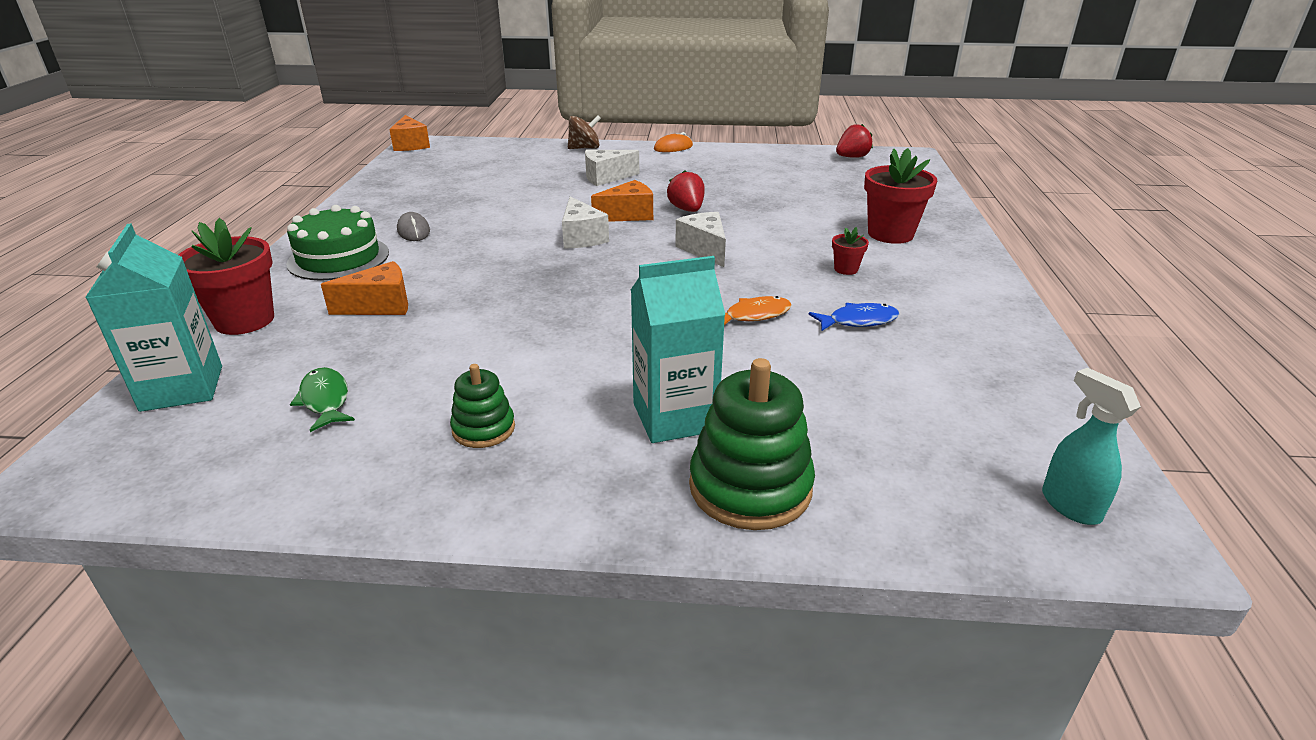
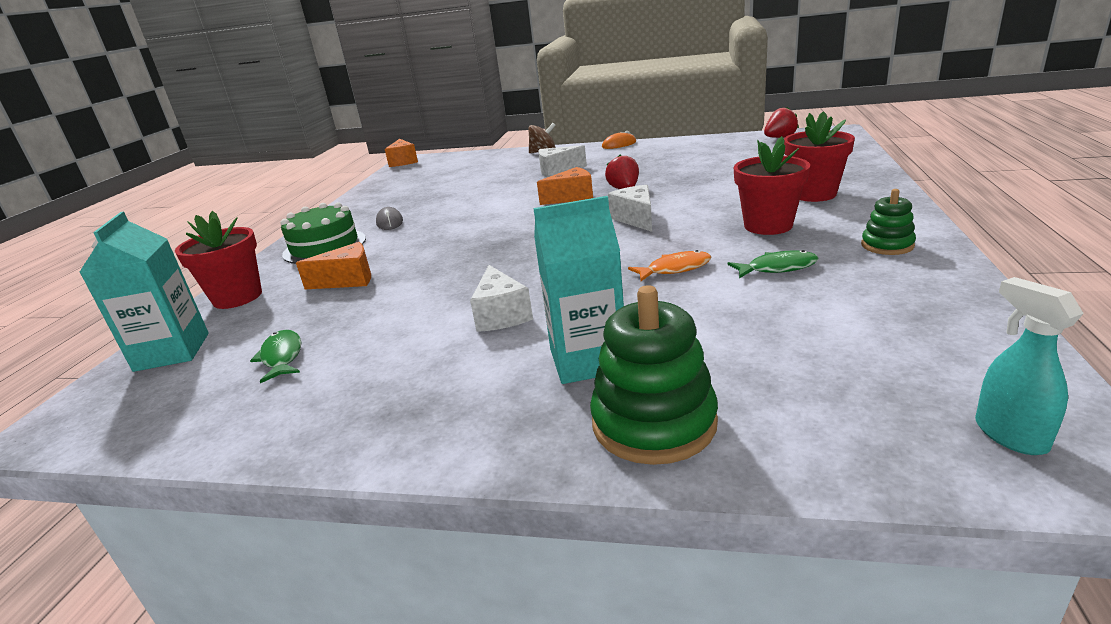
camera: 10 degrees right, 5 degrees down
green stacking toy [450,364,515,448] -> green stacking toy moved to [861,189,916,255]
white cheese [562,196,609,248] -> white cheese moved to [470,265,533,332]
blue fish [808,303,899,331] -> green fish [728,250,819,278]
red flower pot [832,227,869,275] -> red flower pot [734,136,810,235], size x2.09

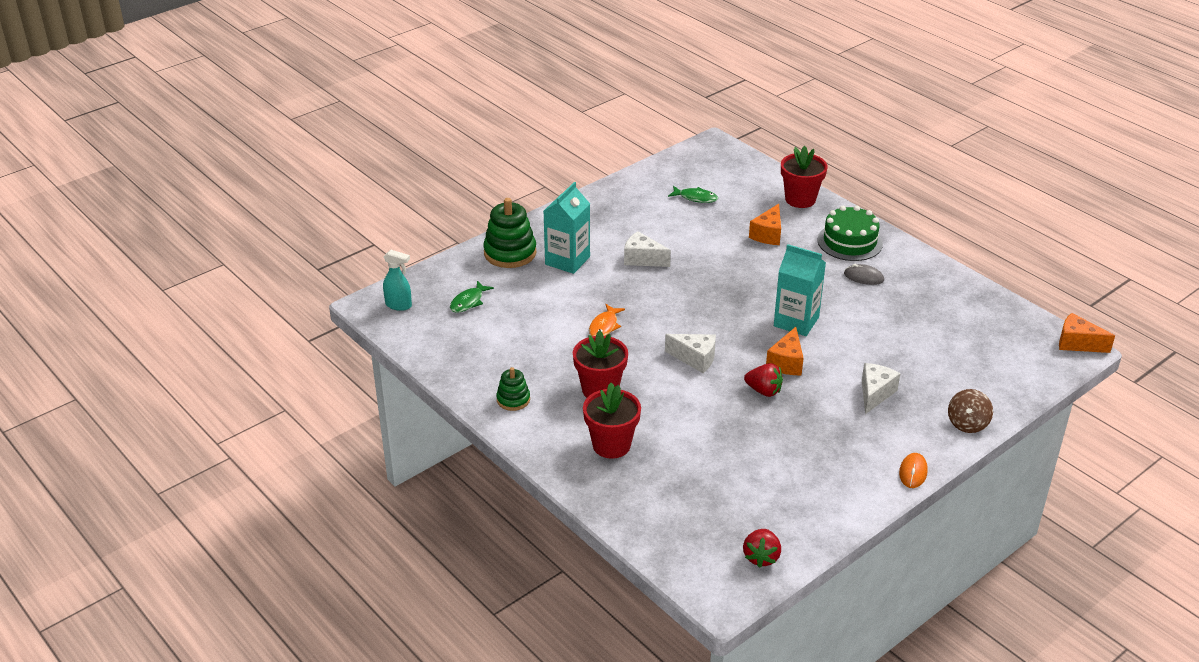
camera: 125 degrees right, 10 degrees up
turquoise carton [80,212,209,372] -> turquoise carton moved to [774,244,826,336]
green fish [728,250,819,278] -> green fish moved to [450,281,494,313]

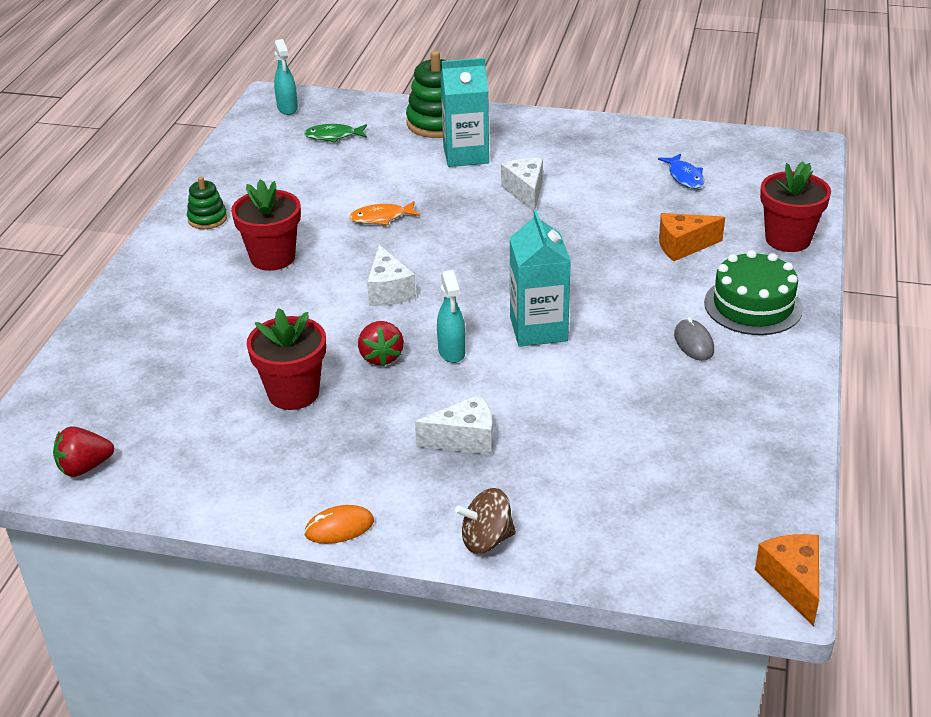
camera: 55 degrees right, 0 degrees up
red flower pot [583,383,641,459] -> red flower pot moved to [246,308,326,410]
green fish [668,186,718,203] -> blue fish [658,154,704,189]
orange cheese [766,327,804,375] -> turquoise spray bottle [437,270,465,363]

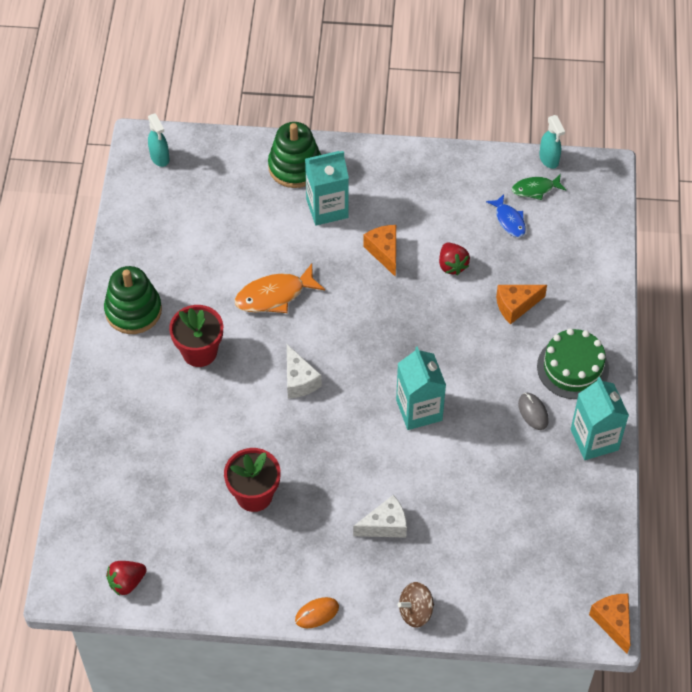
camera: 10 degrees left, 20 degrees up
green stacking toy [187,177,227,229] -> green stacking toy [104,266,162,334], size x1.78
green fish [304,124,367,143] -> green fish moved to [512,174,566,200]
orange fish [349,201,420,226] -> orange fish [235,264,325,313], size x1.61
red strawberry [358,321,404,367] -> red strawberry moved to [439,243,470,275]
turquoise spray bottle [437,270,465,363] -> turquoise spray bottle moved to [539,115,565,169]
white cheese [501,158,543,212] -> orange cheese [363,225,396,277]
red flower pot [760,161,831,252] -> none
none -> turquoise carton [571,377,629,460]

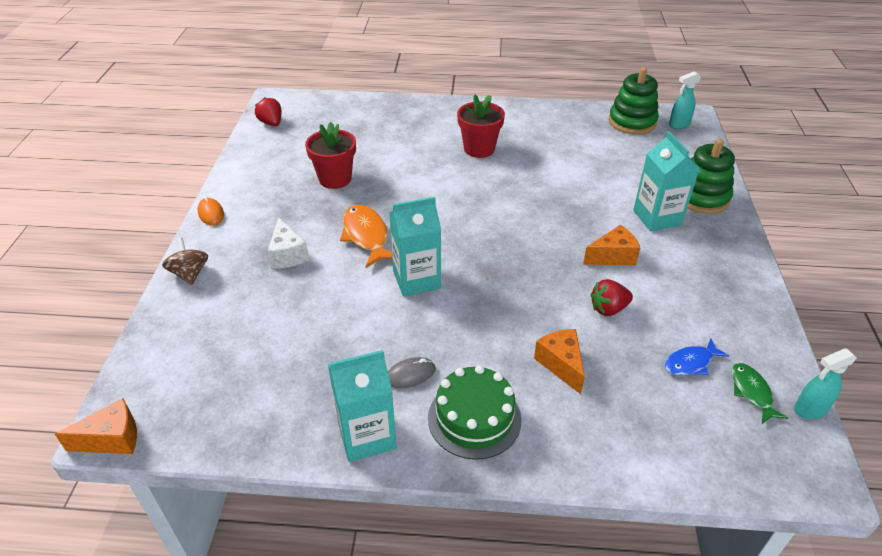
camera: 90 degrees right, 15 degrees down
green stacking toy [104,266,162,334] -> green stacking toy moved to [609,67,659,134]
orange fish [235,264,325,313] -> orange fish moved to [340,205,392,268]
white cheese [287,344,322,399] -> none

